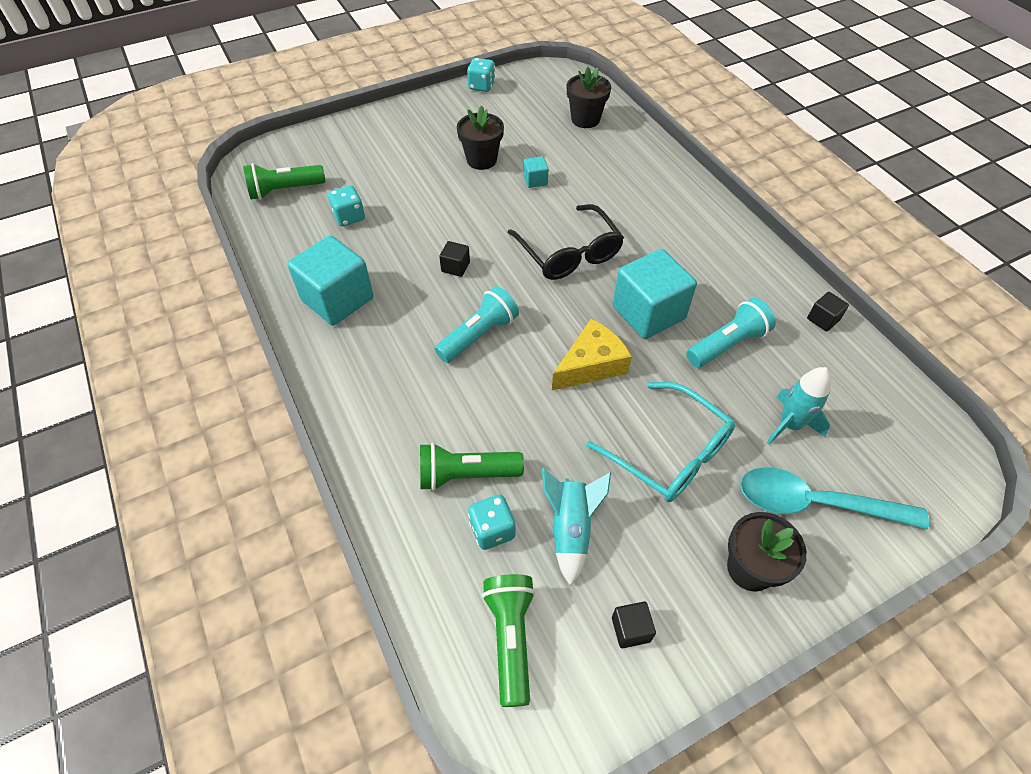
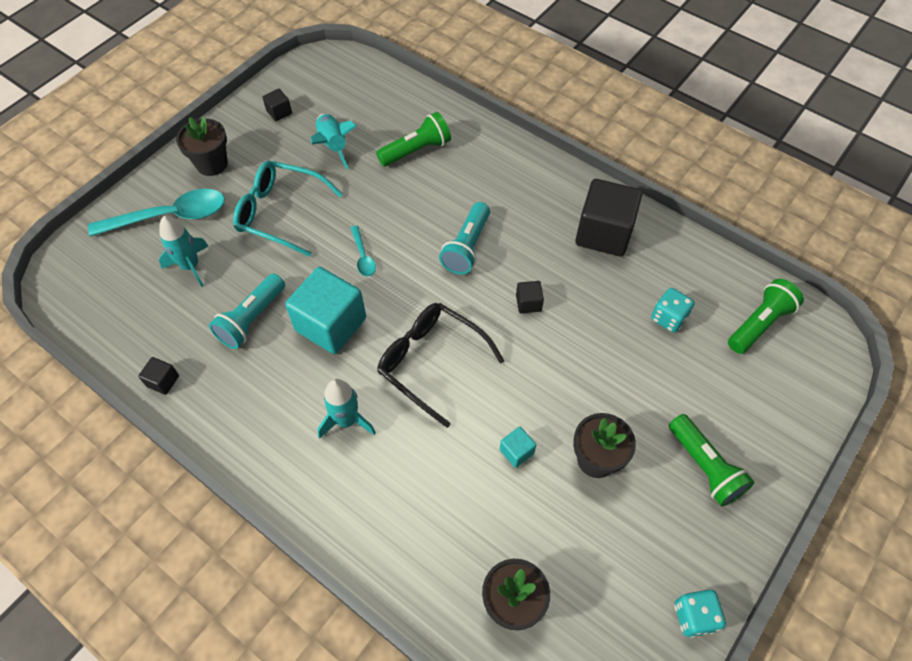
camera: 155 degrees right, 5 degrees up
turquoise cube [287,235,373,326] -> black cube [575,179,642,257]
turquoise dice [468,495,516,550] -> none
green flashlight [482,574,535,707] -> green flashlight moved to [669,414,755,506]
yellow cheese [552,319,632,391] -> turquoise spoon [351,226,376,277]
none -> turquoise rocket [317,379,376,439]

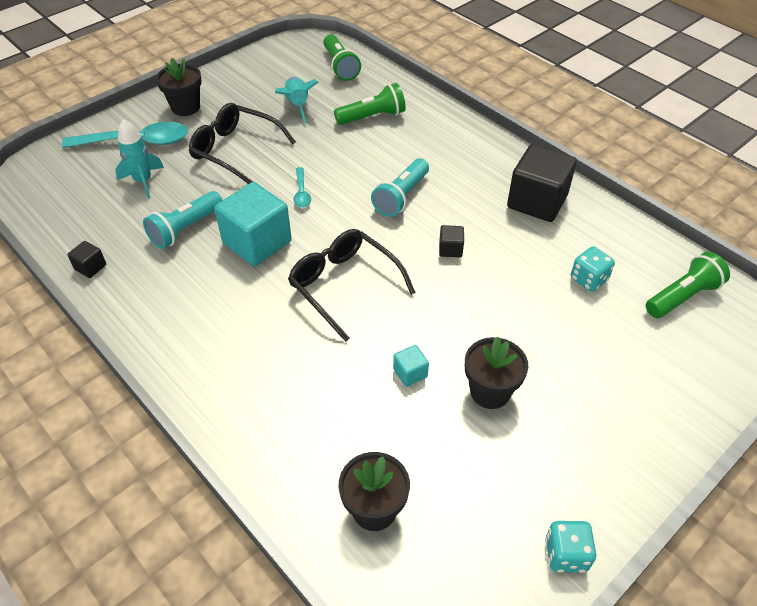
camera: 10 degrees right, 10 degrees down
turquoise glasses [233,161,343,257] -> black glasses [189,103,296,184]
black cube [262,89,292,121] -> none
turquoise rocket [317,379,376,439] -> none
green flashlight [669,414,755,506] -> green flashlight moved to [323,35,361,81]

